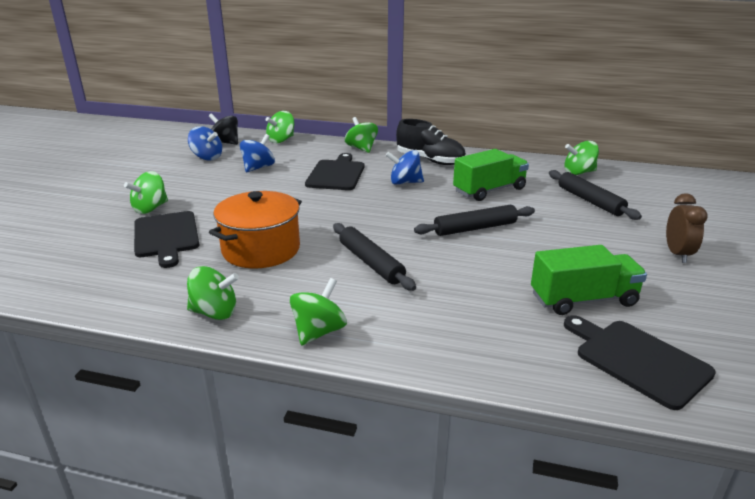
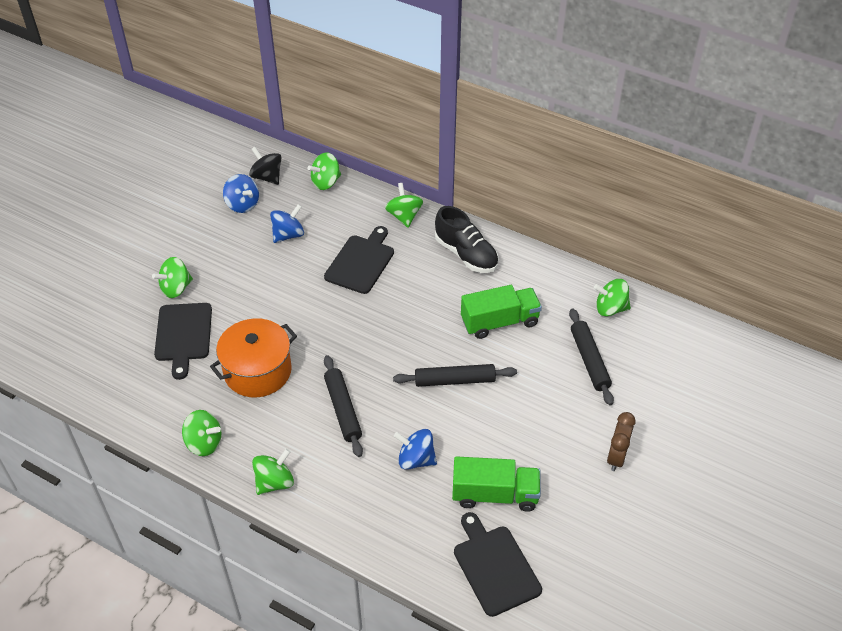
camera: 15 degrees right, 20 degrees up
blue spinning top [385,150,424,185] -> blue spinning top moved to [394,429,437,470]

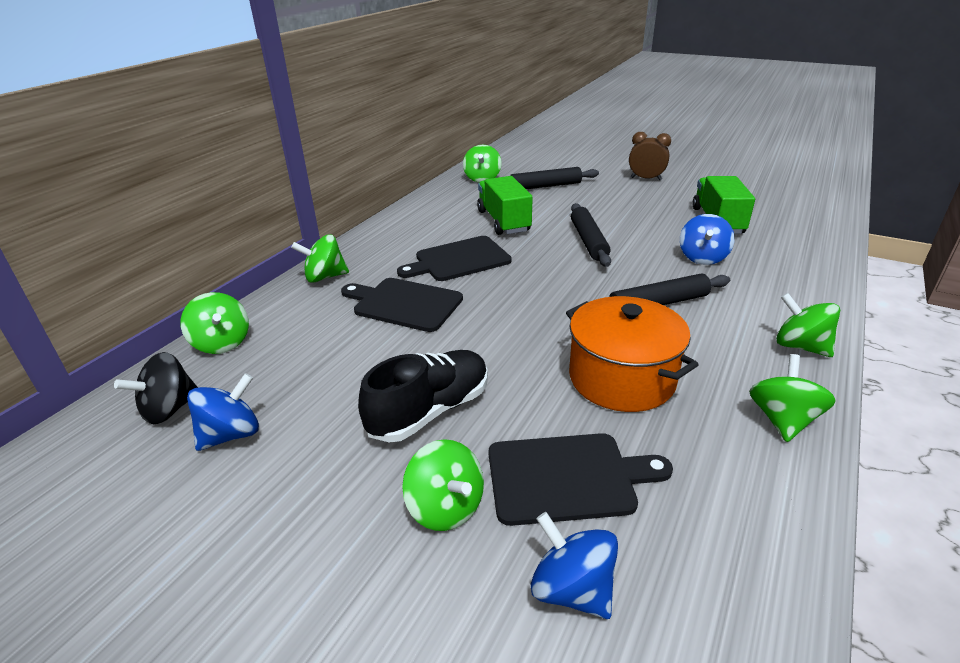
camera: 90 degrees left, 15 degrees down
blue spinning top [270,204,304,243] -> blue spinning top moved to [531,512,618,619]
black shoe [435,206,499,273] -> black shoe moved to [358,350,488,442]
black cutting board [454,512,542,617] -> black cutting board moved to [397,236,512,281]

